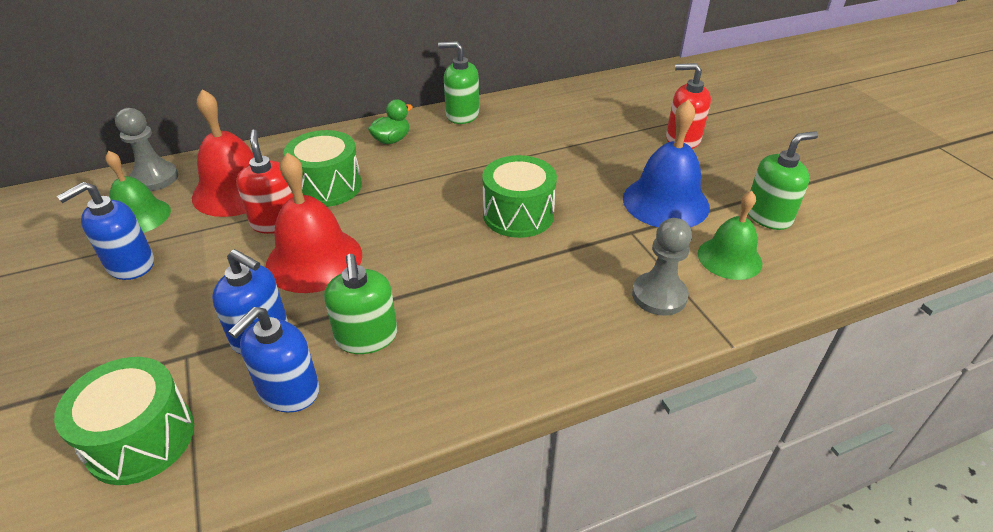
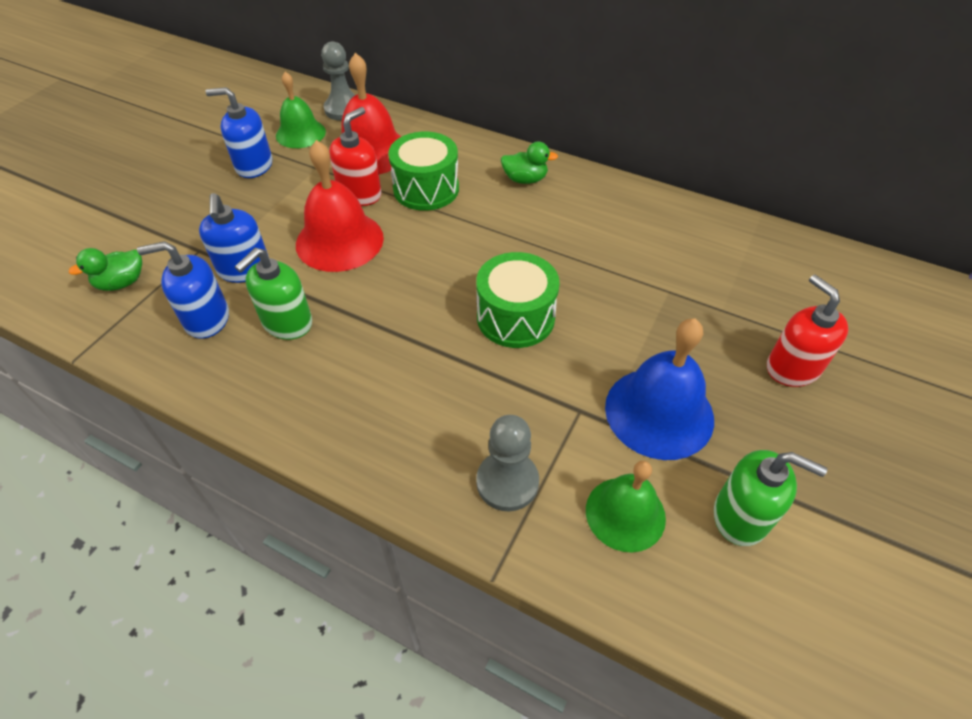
camera: 50 degrees right, 10 degrees up
green drum [54,357,194,485] -> green duck [69,248,142,291]
green soap dispenser [438,41,479,124] -> none

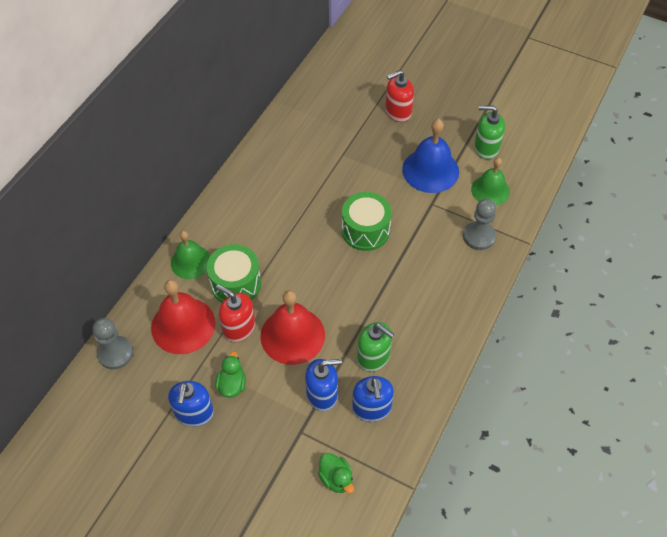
camera: 90 degrees left, 5 degrees up
green bell [276,72,326,148] -> green bell moved to [171,231,210,279]
green duck [501,142,558,184] -> green duck moved to [215,351,246,398]
green soap dispenser [714,450,827,546] -> green soap dispenser turned 105 degrees counterclockwise [474,106,505,159]

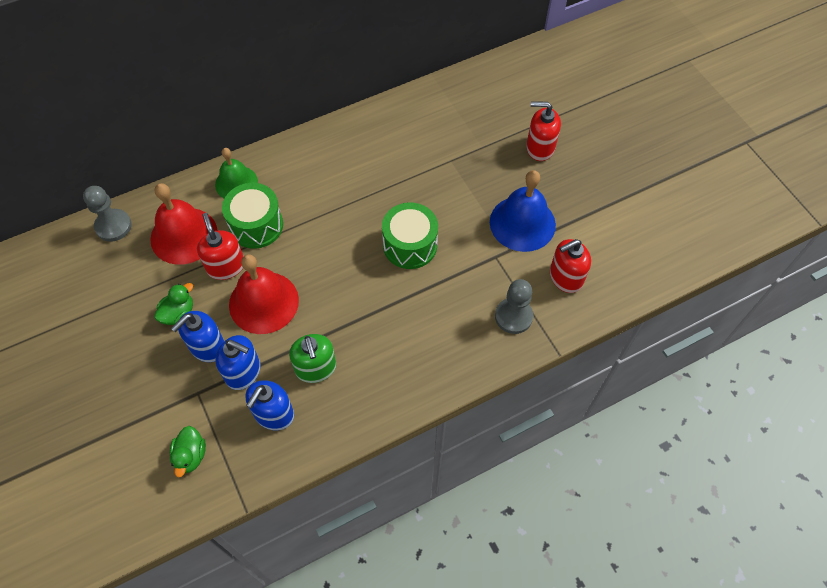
camera: 35 degrees right, 5 degrees up
blue soap dispenser [168,381,214,427] -> blue soap dispenser moved to [171,311,224,362]
green bell [471,158,510,206] -> red soap dispenser [550,239,591,293]
green soap dispenser [474,106,505,159] -> none

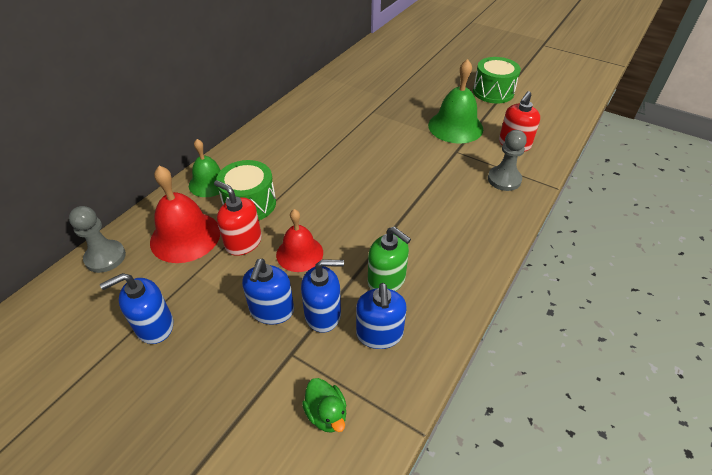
camera: 30 degrees left, 15 degrees down
green duck [154,283,193,325] -> none
red bell [229,254,299,334] -> red bell [276,209,323,272], size x0.66
green drum [382,202,438,269] -> green drum moved to [473,57,521,104]
blue bell [490,170,556,252] -> green bell [428,59,483,144]
red soap dispenser [526,101,561,161] -> none
none -> blue soap dispenser [100,273,173,344]

